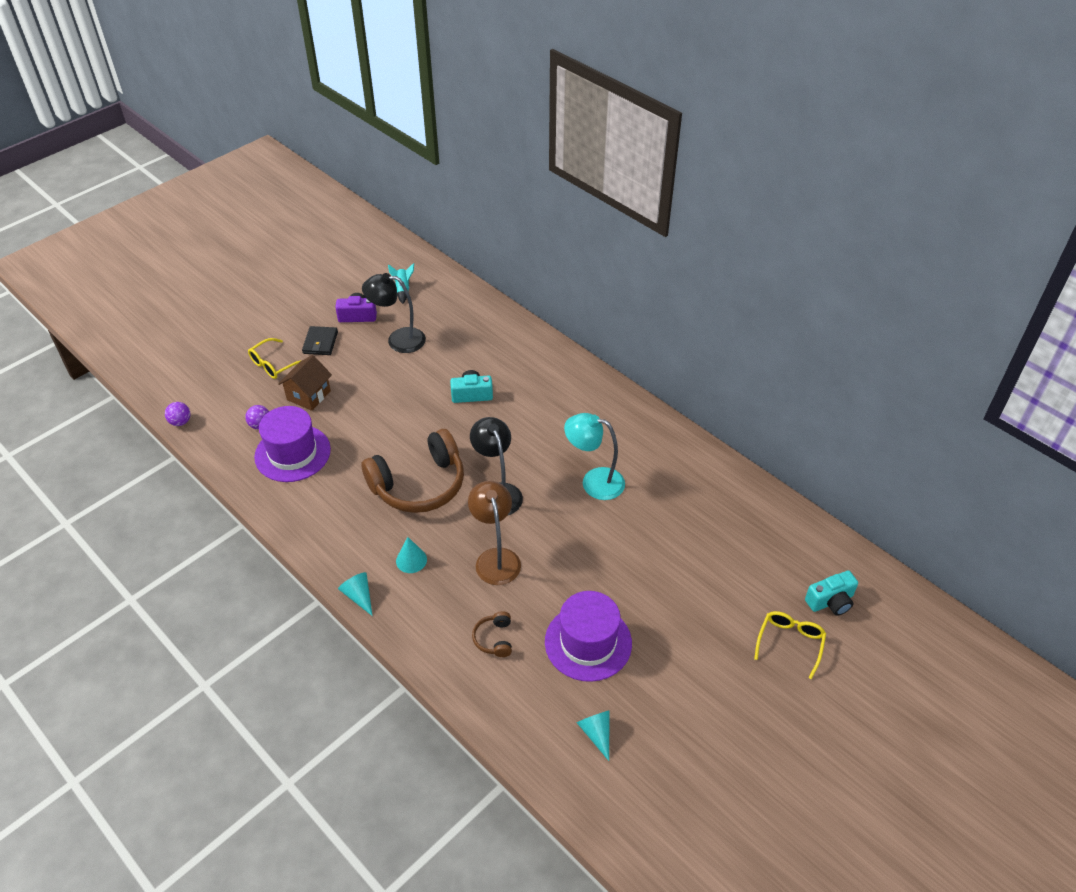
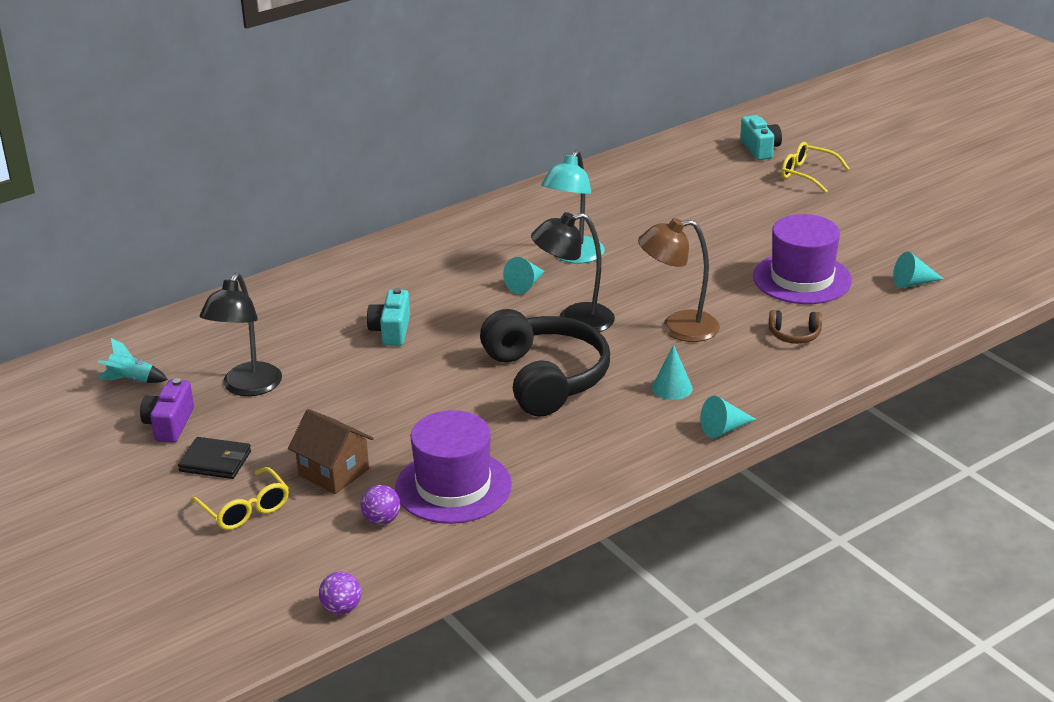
camera: 80 degrees left, 15 degrees down
brown headphones [361,429,464,513] -> black headphones [480,309,610,417]
none -> turquoise cone [503,257,545,294]

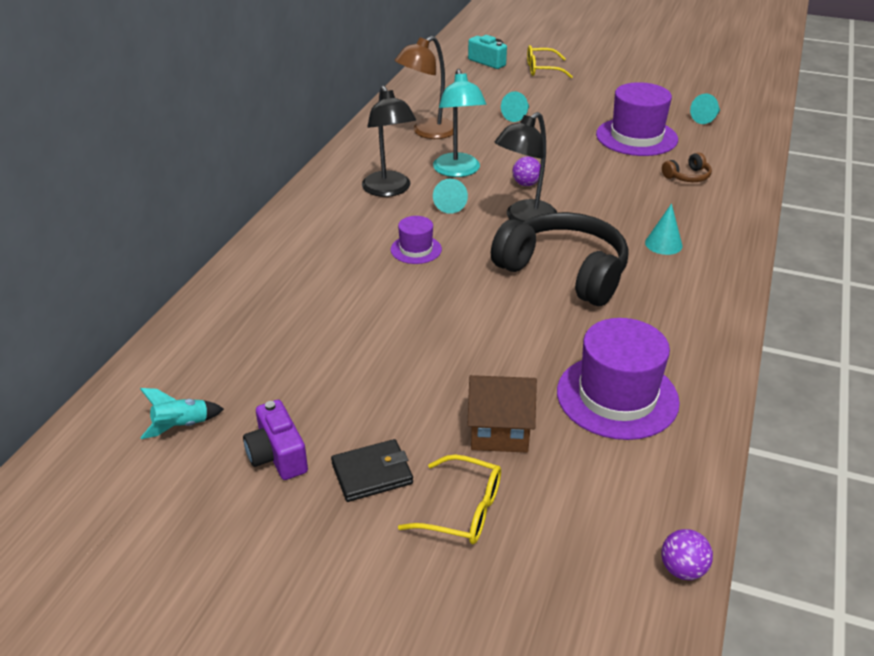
camera: 35 degrees left, 5 degrees up
black lamp [200,273,282,396] -> black lamp moved to [362,85,416,197]
purple ball [361,485,400,525] -> purple ball moved to [512,156,540,186]
turquoise camera [367,288,410,346] -> none
brown lamp [638,218,720,342] -> brown lamp moved to [394,36,453,139]
turquoise cone [701,396,756,438] -> turquoise cone moved to [501,91,529,122]
none -> purple hat [391,216,442,264]

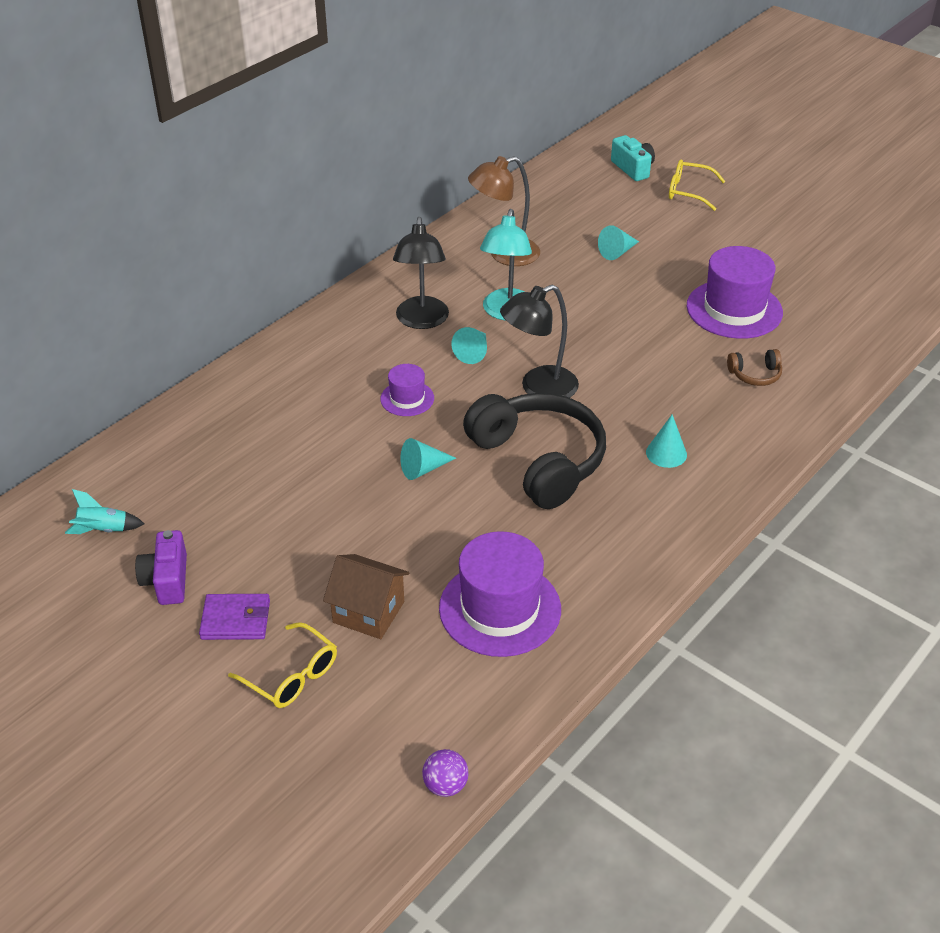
camera: 20 degrees right, 5 degrees up
black wallet [331,439,413,502] -> purple wallet [199,594,270,640]
purple ball [512,156,540,186] -> none
turquoise cone [690,93,720,124] -> turquoise cone moved to [400,438,456,480]

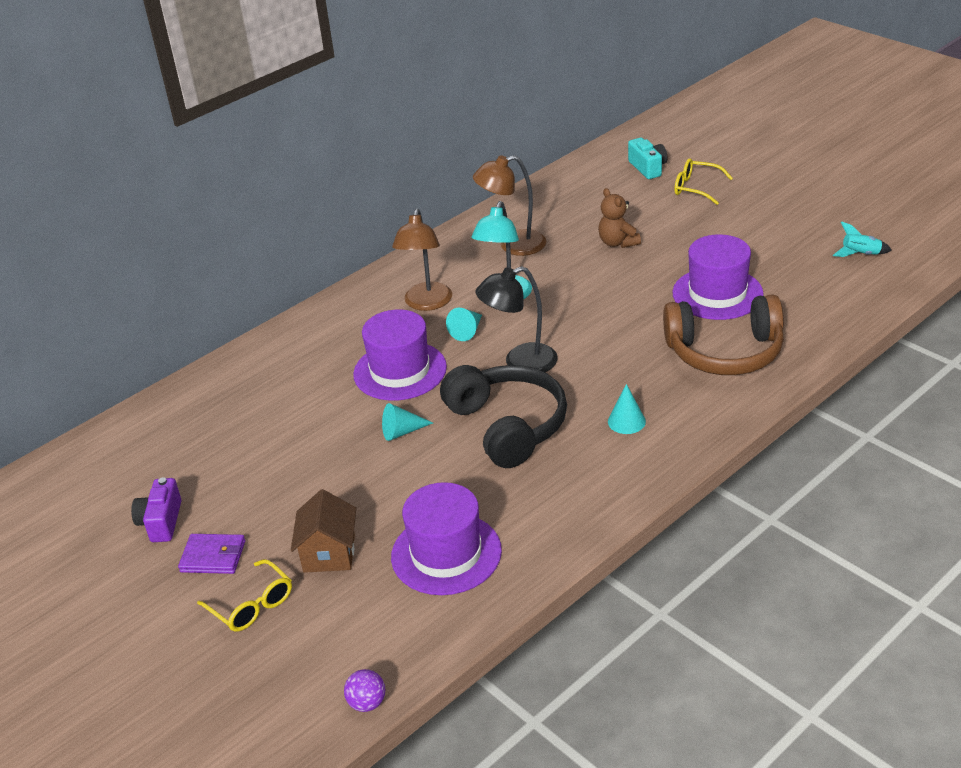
camera: 10 degrees right, 5 degrees down
turquoise rocket [65,489,144,534] -> turquoise rocket moved to [833,221,892,257]
brown house [323,554,409,639] -> brown house turned 60 degrees clockwise [291,489,356,573]
purple hat [380,364,434,416] -> purple hat [353,309,447,401], size x1.92
black lamp [393,217,449,329] -> brown lamp [392,209,452,311]
turquoise cone [598,225,639,260] -> brown teddy bear [598,188,641,248]
brown headphones [727,349,782,386] -> brown headphones [663,295,784,375], size x2.39

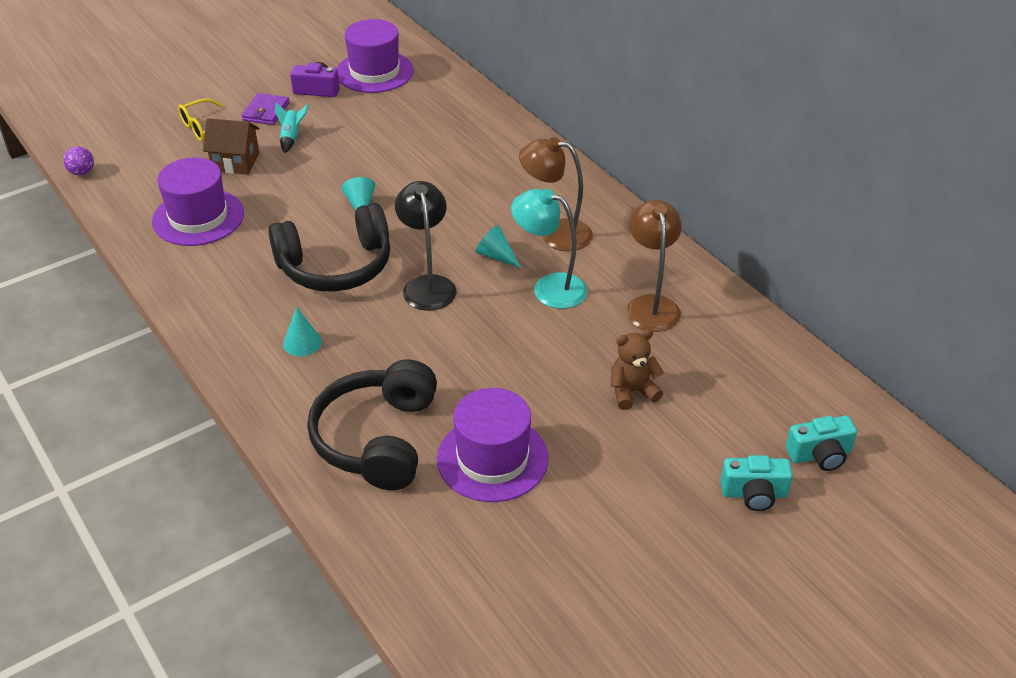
camera: 95 degrees right, 5 degrees up
purple hat [353,309,447,401] -> purple hat moved to [337,19,414,93]
brown headphones [663,295,784,375] -> black headphones [307,360,437,490]
yellow glasses [674,158,733,205] -> turquoise camera [720,455,793,511]
turquoise rocket [833,221,892,257] -> turquoise rocket moved to [275,102,309,153]

